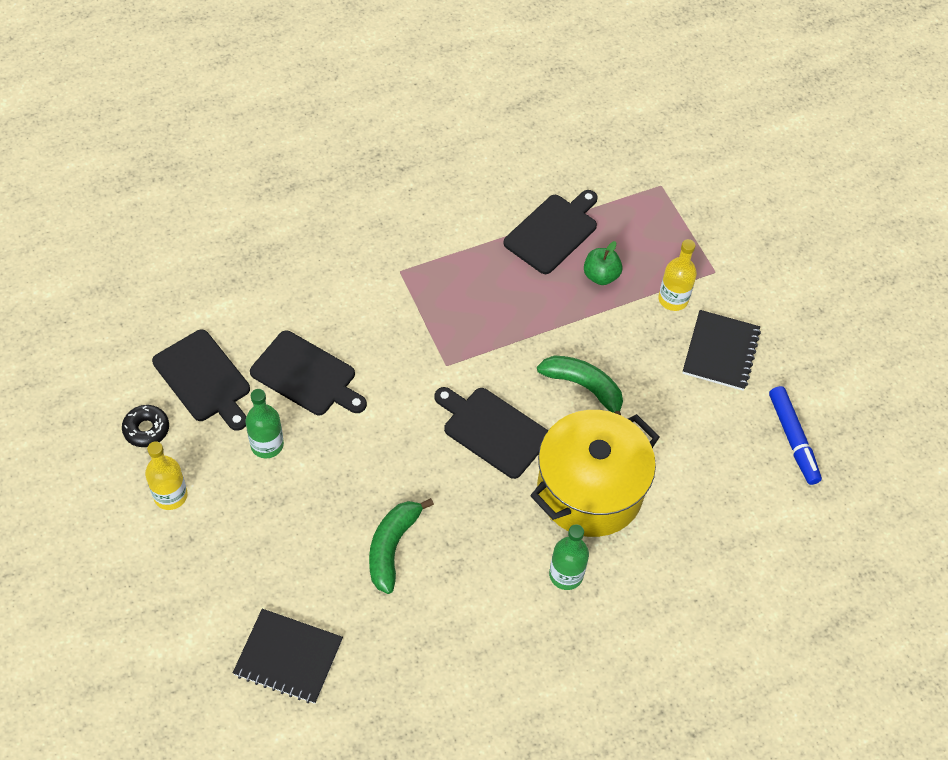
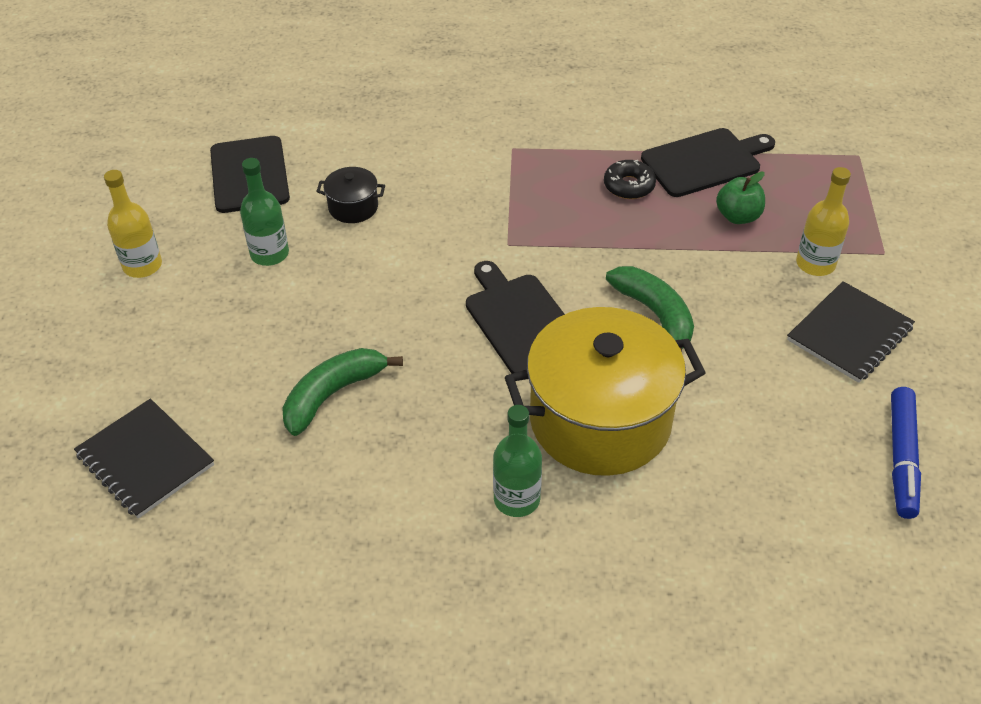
camera: 30 degrees right, 10 degrees down
black donut [122,405,169,447] -> black donut moved to [604,160,656,199]
black cutting board [250,331,367,415] -> black pot [316,167,385,223]

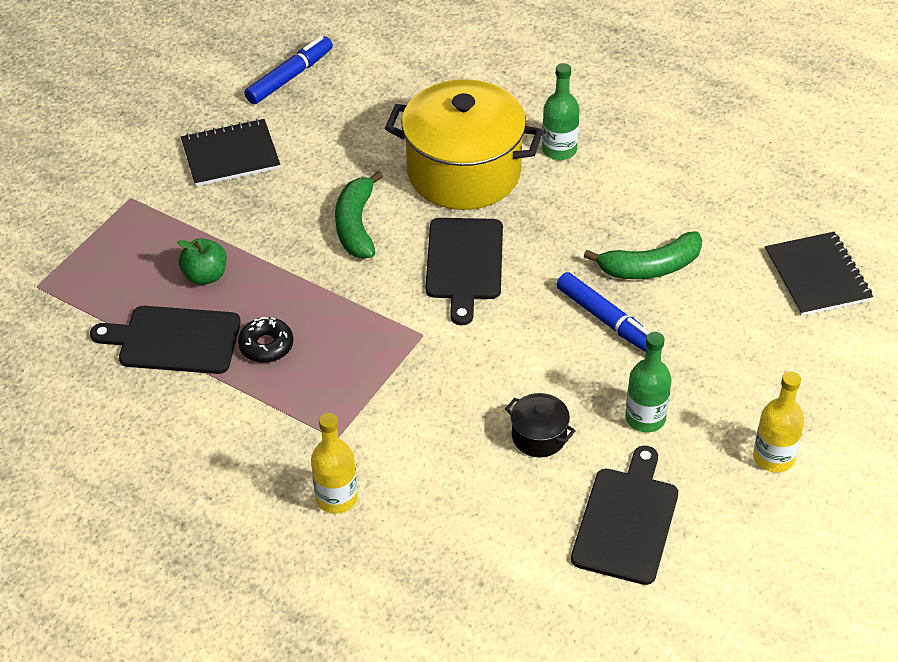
camera: 150 degrees left, 0 degrees up
yellow bottle [796,167,851,276] -> yellow bottle moved to [311,413,358,514]
none -> blue marker [557,272,651,352]

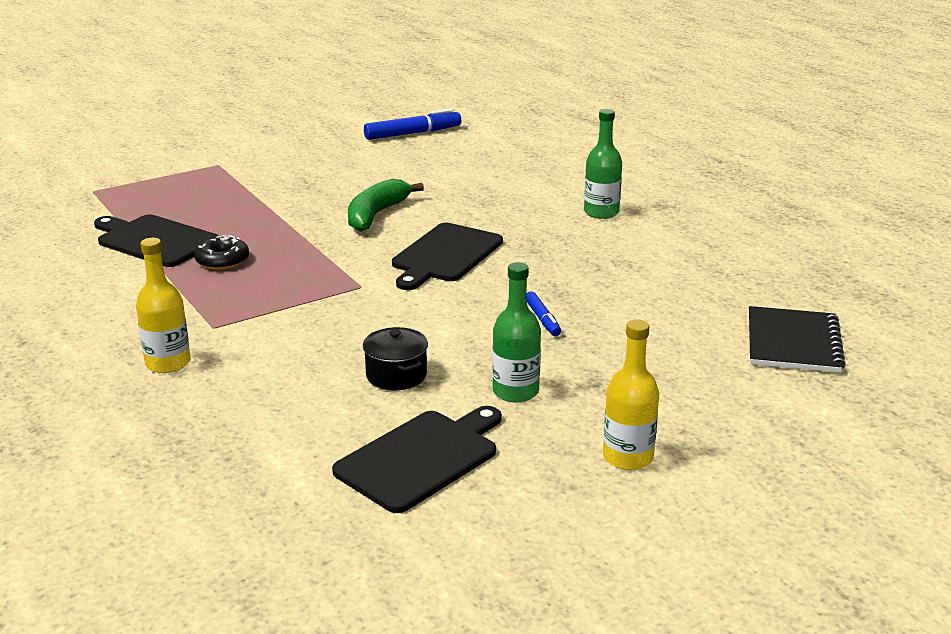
camera: 25 degrees right, 20 degrees down
green apple [177,238,227,285] -> none
black notebook [181,119,280,187] -> none
yellow pot [385,79,543,210] -> none
blue marker [557,272,651,352] -> blue marker [527,291,561,336], size x0.56
green banana [584,231,702,279] -> none

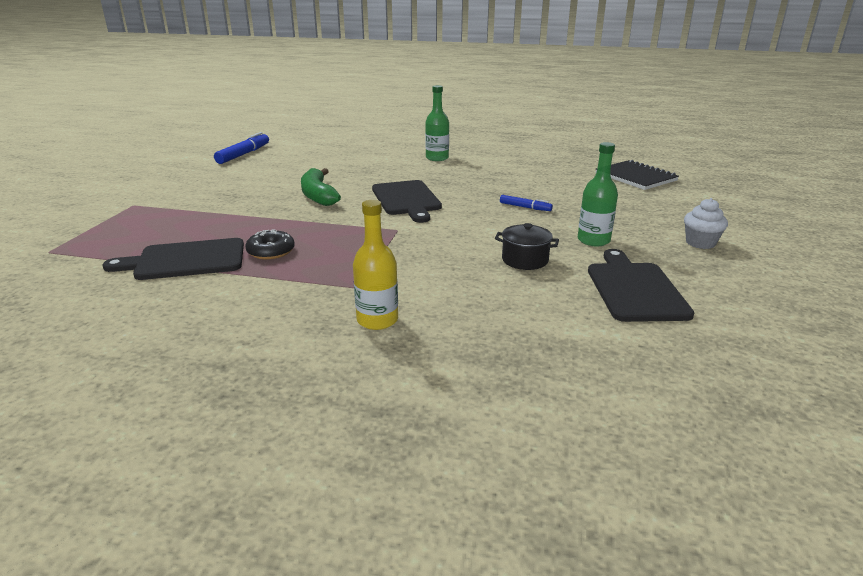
camera: 45 degrees left, 0 degrees up
yellow bottle [603,319,659,470] -> white cupcake [684,198,728,249]

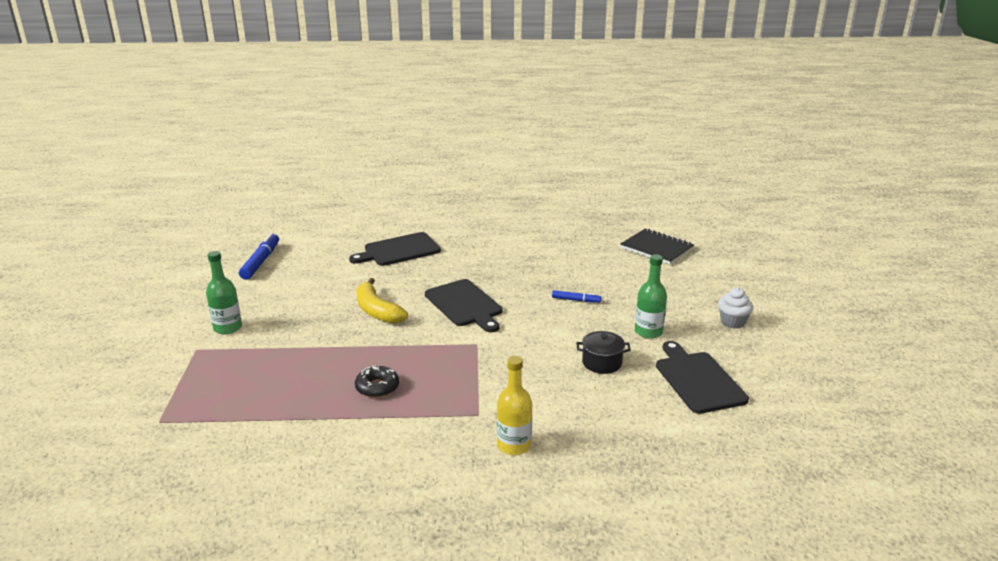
camera: 15 degrees left, 0 degrees up
black cutting board [103,238,244,280] -> black cutting board moved to [349,232,441,266]
green banana [301,168,341,206] -> yellow banana [356,278,408,324]
green bottle [425,85,449,161] -> green bottle moved to [206,251,242,335]

